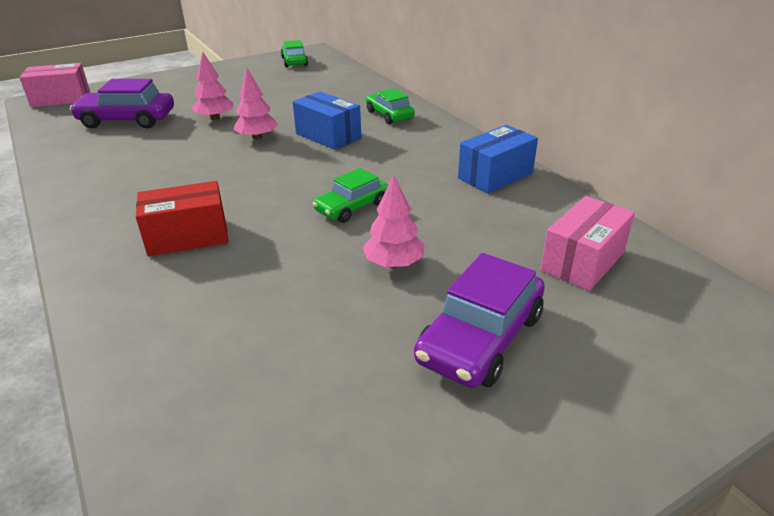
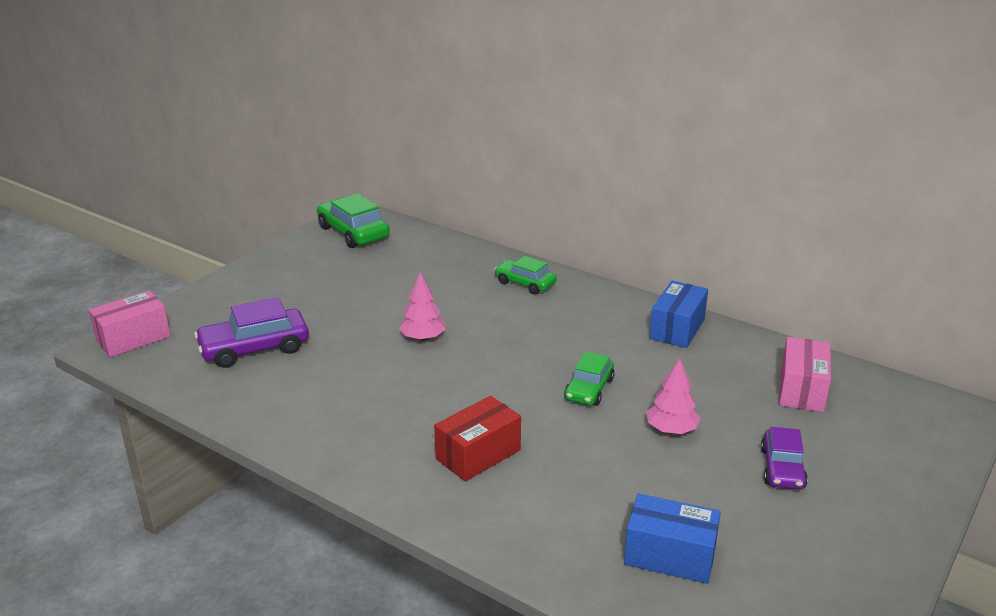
camera: 25 degrees left, 5 degrees down
pink tree [192,52,233,120] -> none
green car [281,40,308,67] -> green car [317,194,390,248], size x1.56
blue box [293,91,361,150] -> blue box moved to [624,494,721,584]
purple car [414,253,545,388] -> purple car [761,427,808,489], size x0.64

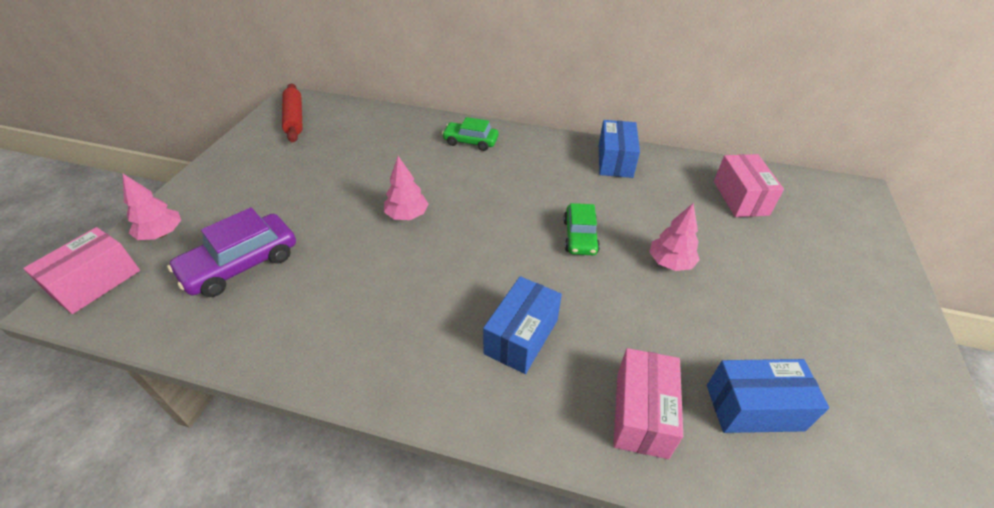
camera: 20 degrees left, 15 degrees up
green car [317,194,390,248] -> red rolling pin [282,84,303,142]
red box [434,396,521,481] -> blue box [483,276,562,374]
purple car [761,427,808,489] -> none
none -> pink tree [123,174,181,240]
none -> pink box [613,348,683,459]

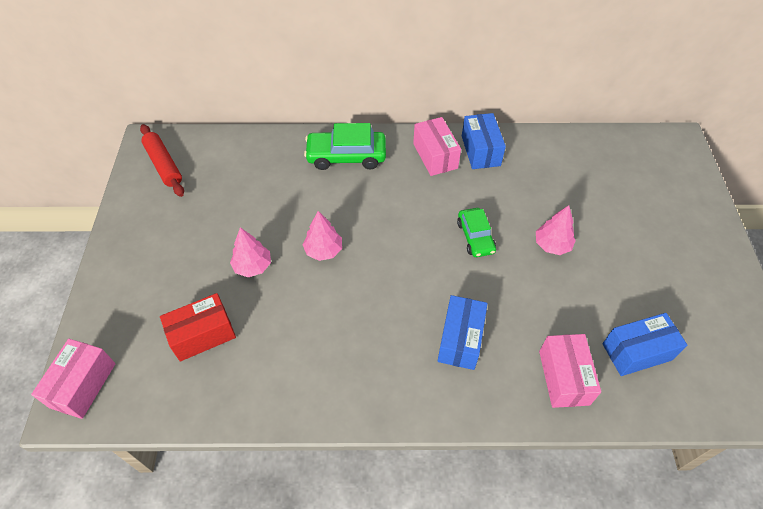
camera: 15 degrees left, 10 degrees up
pink tree [123,174,181,240] -> pink tree moved to [230,227,271,277]
purple car [167,208,296,297] -> red box [160,293,236,362]
green car [442,117,499,151] -> green car [304,123,386,170], size x1.56
pink box [714,154,784,217] -> pink box moved to [413,117,461,176]

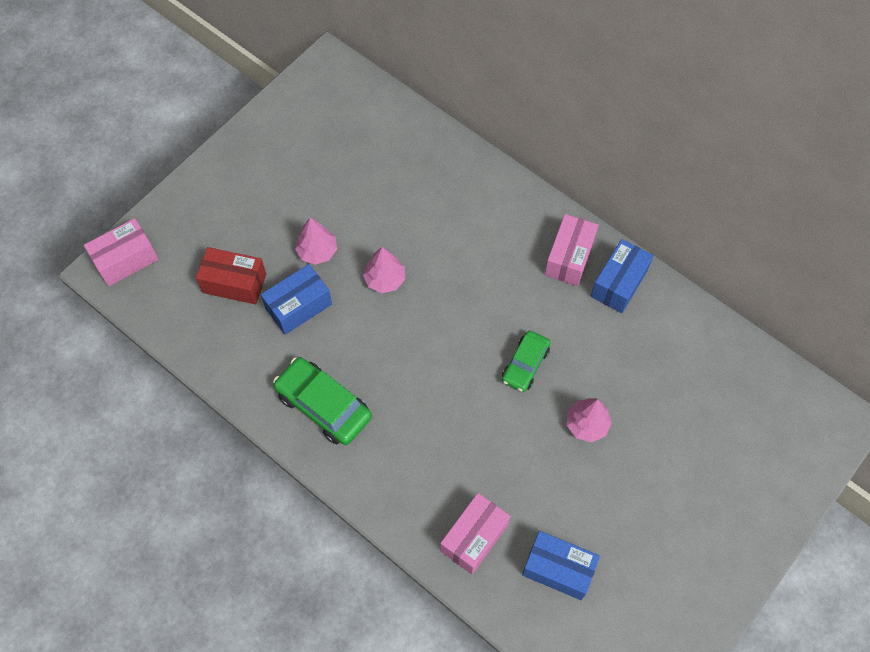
camera: 40 degrees right, 10 degrees up
red rolling pin [140,124,184,197] -> none
green car [304,123,386,170] -> green car moved to [273,357,372,445]
blue box [437,295,488,370] -> blue box moved to [261,264,332,335]

